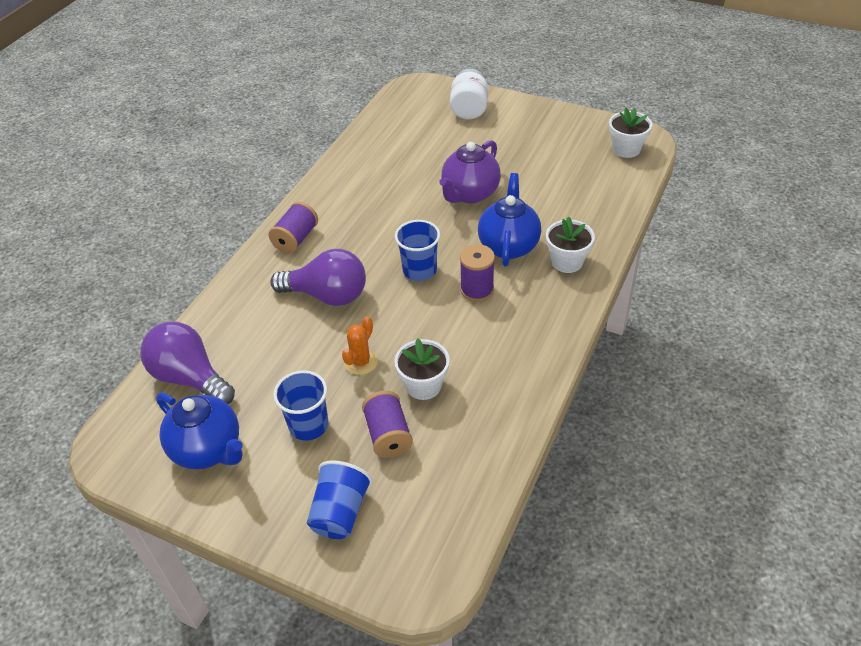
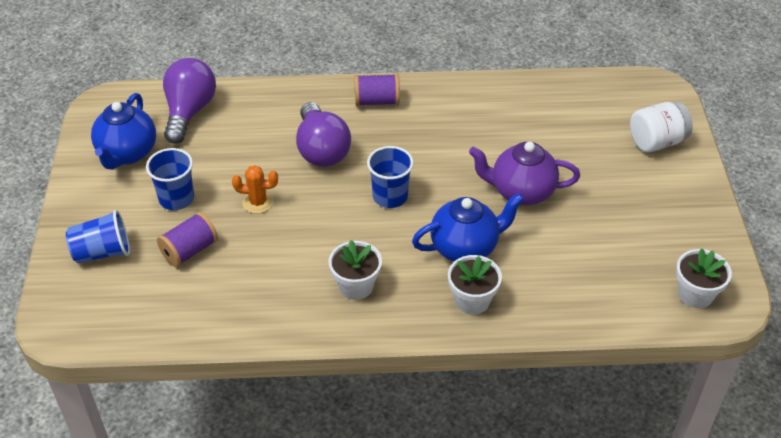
camera: 60 degrees right, 0 degrees up
white flower pot [394,339,450,400] -> white flower pot moved to [329,240,382,300]
purple spool [460,244,495,302] -> none

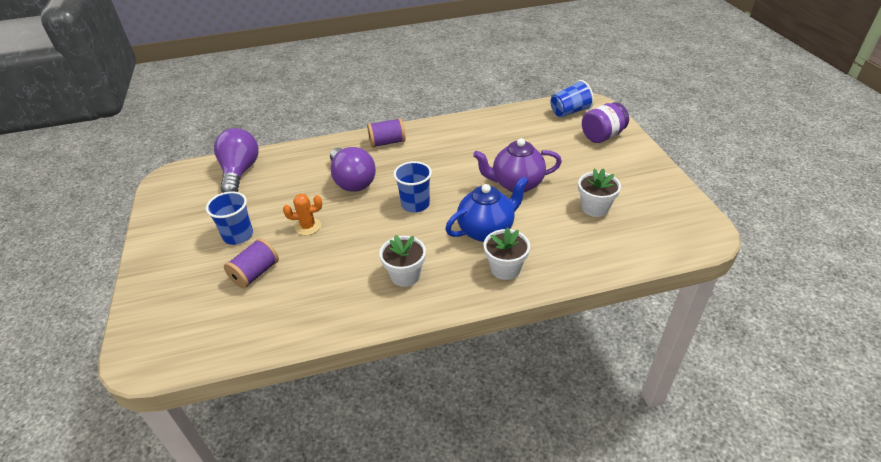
camera: 10 degrees left, 5 degrees down
blue cup [66,210,130,263] -> blue cup moved to [551,80,594,118]
blue teapot [91,93,156,170] -> none
white jar [630,102,693,153] -> purple jar [582,102,629,143]
white flower pot [676,248,732,308] -> white flower pot moved to [578,168,621,217]

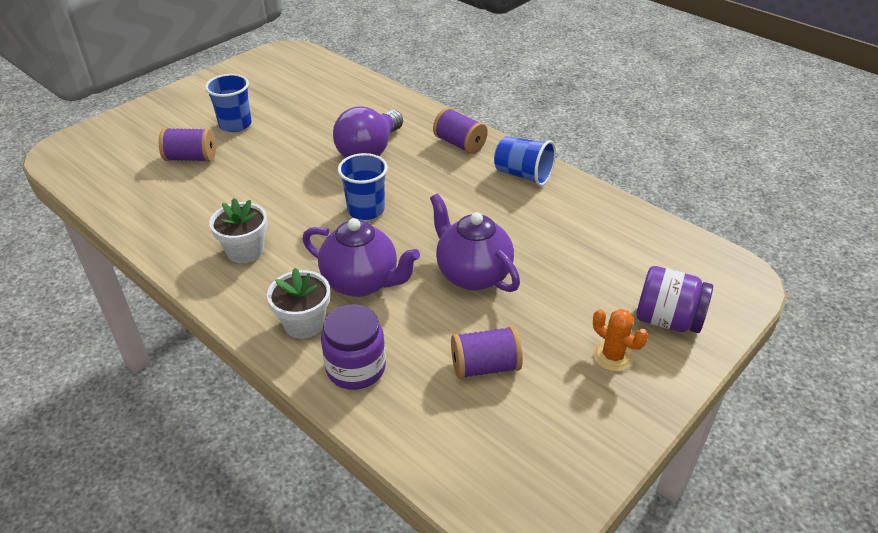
camera: 55 degrees right, 0 degrees up
purple light bulb [214,128,259,193] -> none
orange cactus [283,194,322,235] -> orange cactus moved to [593,309,648,372]
blue teapot [445,176,529,242] -> purple teapot [303,218,420,297]
blue cup [551,80,594,118] -> blue cup moved to [494,136,556,186]
white flower pot [578,168,621,217] -> purple spool [451,326,523,379]
none -> purple jar [321,304,386,390]

